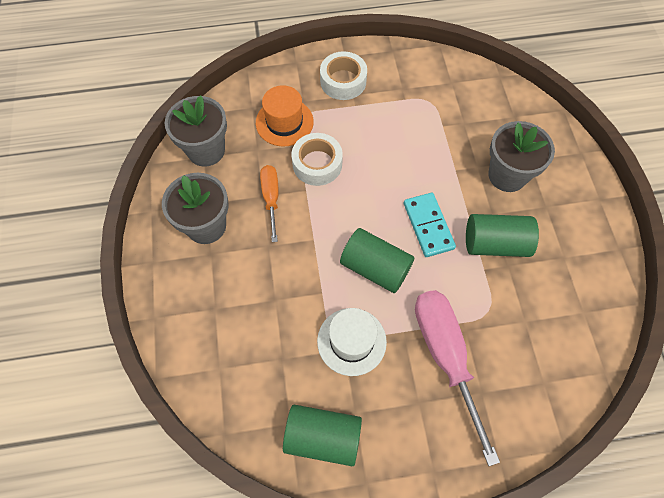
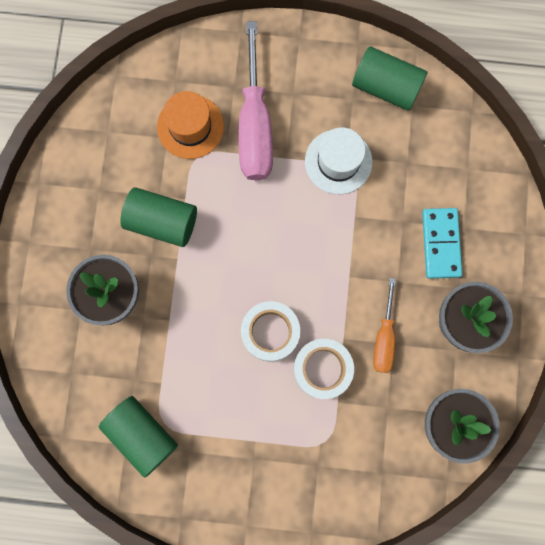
camera: 165 degrees left, 15 degrees up
orange hat [256,85,314,146] -> orange hat moved to [157,91,224,159]
white tape [320,51,367,100] -> white tape moved to [241,301,300,362]
green cylinder [340,228,414,293] -> green cylinder moved to [99,396,178,478]
turquoise domino [404,193,456,257] -> turquoise domino moved to [422,208,462,279]

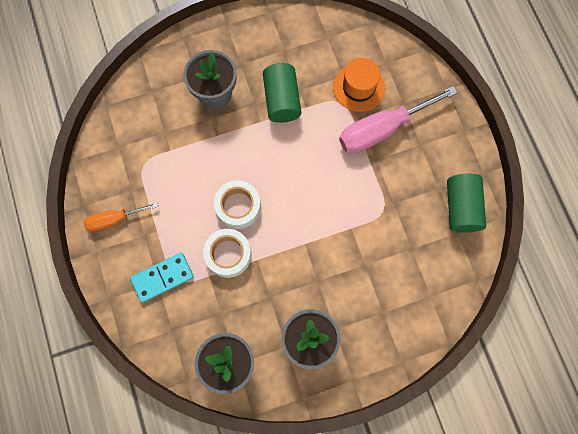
camera: 65 degrees right, 5 degrees down
green cylinder [99,396,178,478] -> none
white hat [305,127,372,194] -> none
orange screwdriver [373,278,396,373] -> orange screwdriver moved to [83,202,158,231]
turquoise domino [422,208,462,279] -> turquoise domino moved to [130,253,194,303]

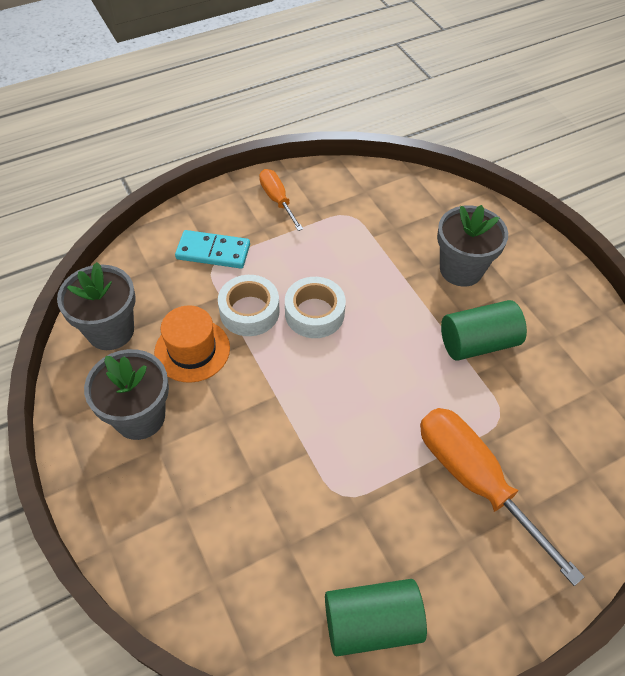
camera: 80 degrees right, 20 degrees down
turquoise domino [130,253,194,303] -> turquoise domino turned 45 degrees counterclockwise [175,230,250,269]
orange hat [333,58,385,111] -> orange hat moved to [154,305,230,383]
pink screwdriver [339,86,458,153] -> orange screwdriver [420,408,584,586]

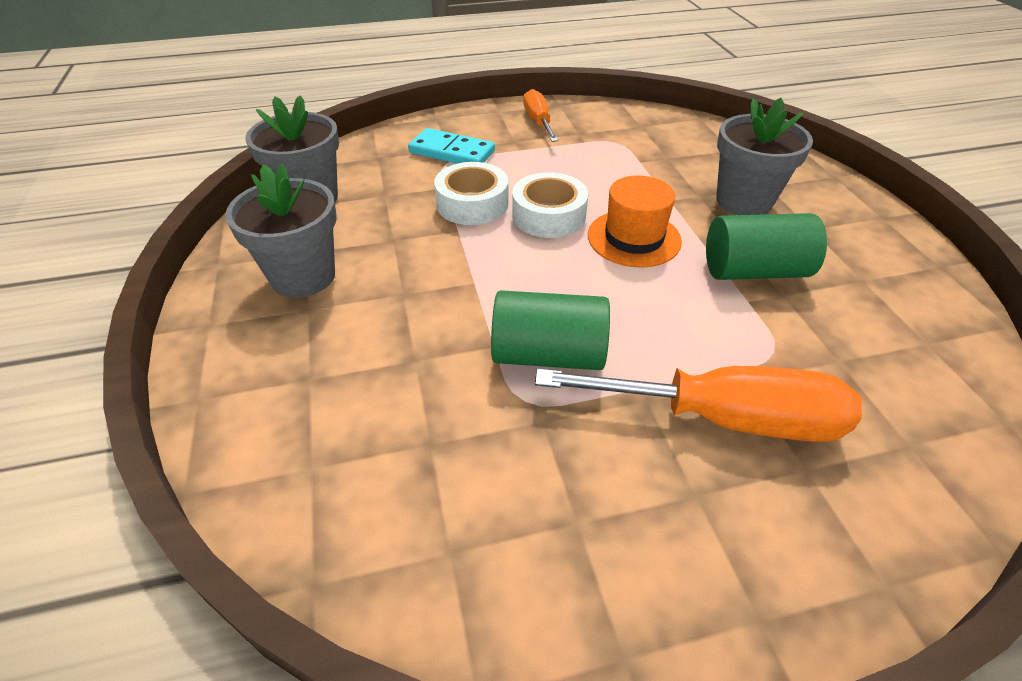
camera: 15 degrees right, 10 degrees down
orange hat [154,305,230,383] -> orange hat moved to [588,175,682,268]
green cylinder [325,579,427,656] -> green cylinder moved to [491,290,610,370]
orange screwdriver [420,408,584,586] -> orange screwdriver turned 120 degrees clockwise [535,366,862,442]

